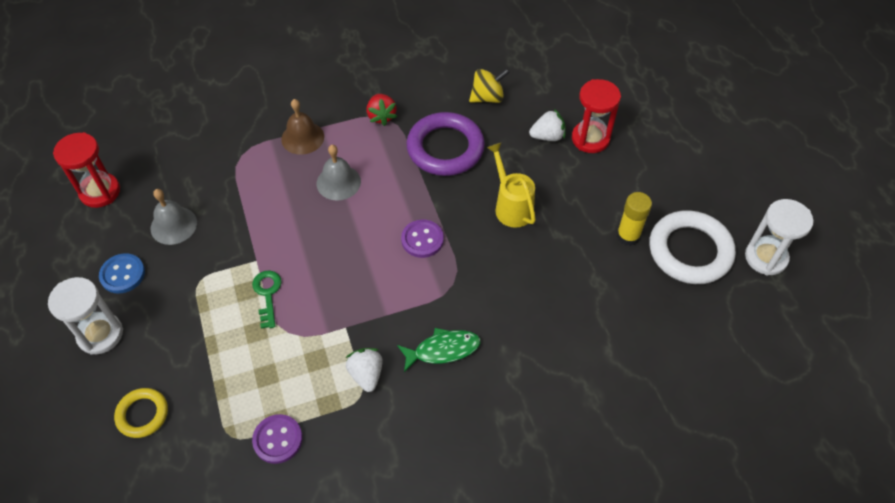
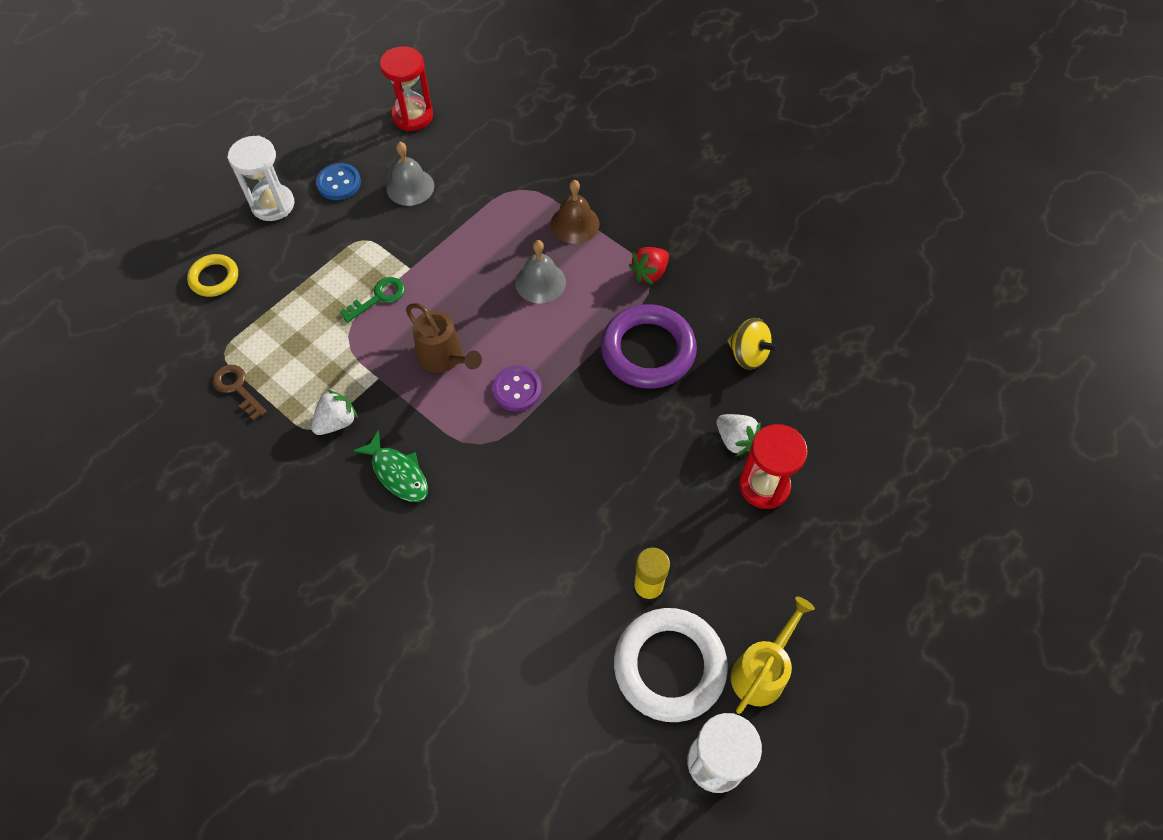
camera: 60 degrees right, 5 degrees up
purple button [252,414,303,464] -> brown key [213,365,267,420]
yellow watering can [487,143,536,228] -> yellow watering can moved to [731,596,815,714]
none -> brown watering can [406,303,482,373]

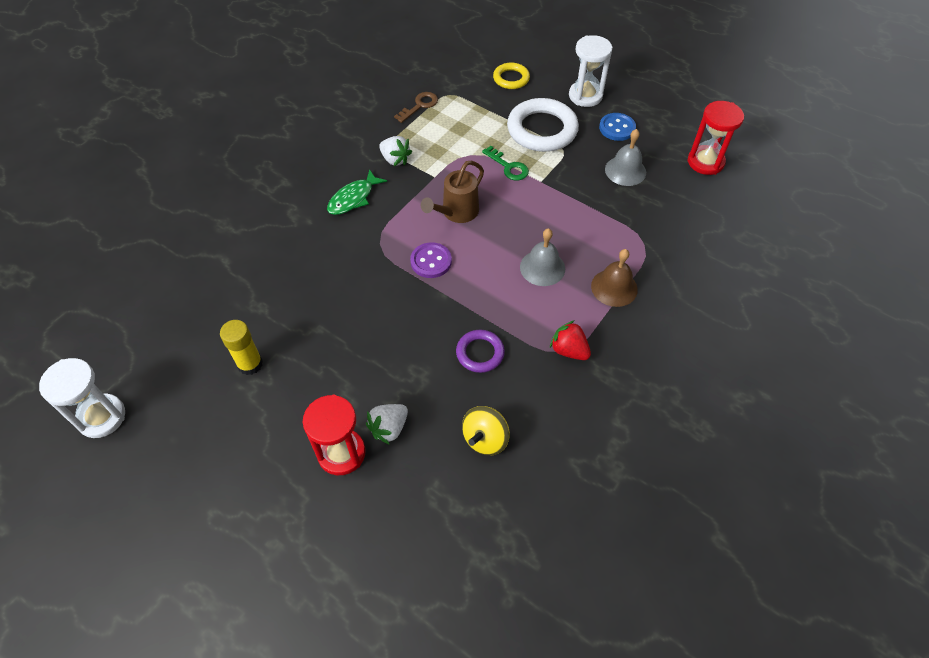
camera: 85 degrees right, 5 degrees down
purple ring [601,304,697,389] -> purple ring [456,330,505,373], size x0.55
white ring [614,608,728,722] -> white ring moved to [507,98,579,152]
yellow watering can [731,596,815,714] -> none

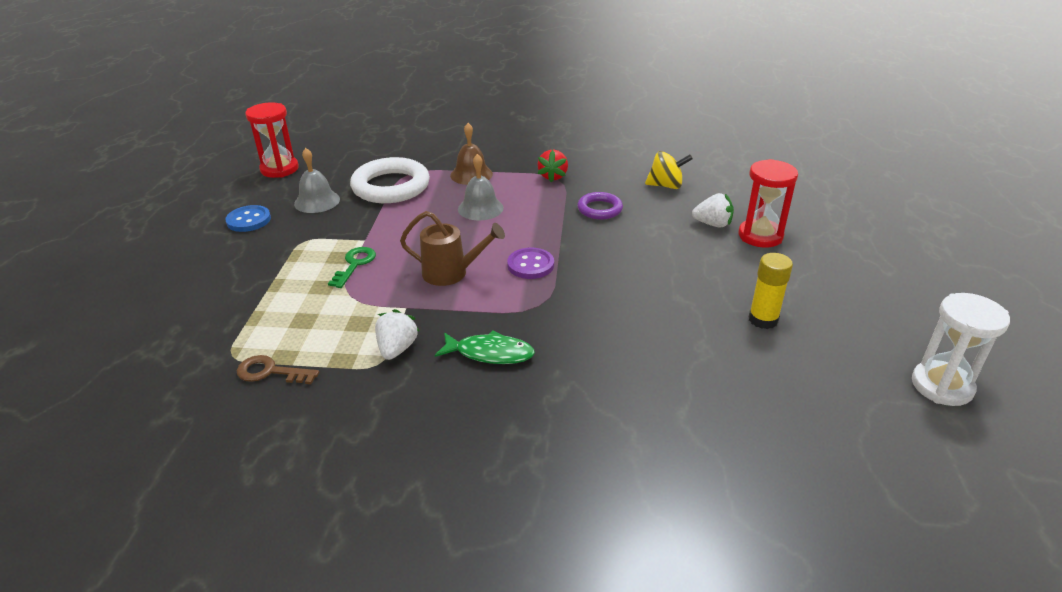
camera: 120 degrees left, 20 degrees down
yellow ring [493,62,530,89] -> none
white ring [507,98,579,152] -> white ring moved to [350,157,430,203]
white hourglass [569,35,613,107] -> none

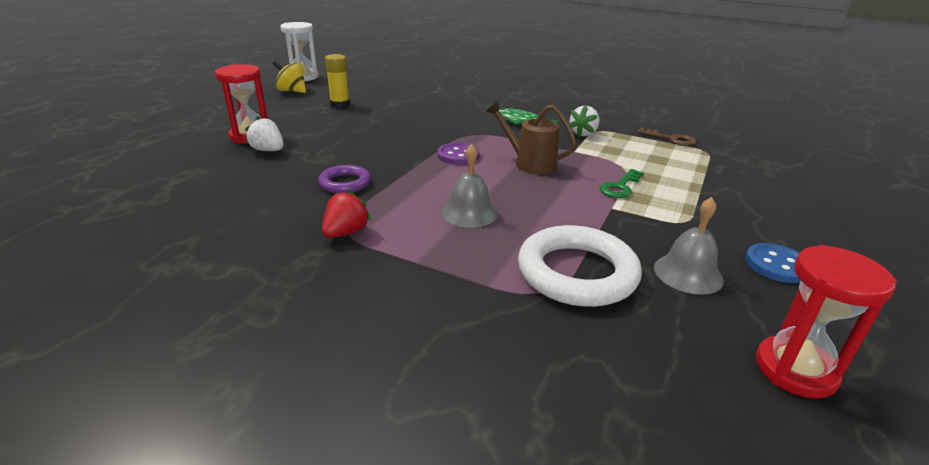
camera: 160 degrees left, 5 degrees down
brown bell [450,123,493,185] -> none
yellow spinning top [645,151,693,189] -> yellow spinning top moved to [273,60,306,93]

